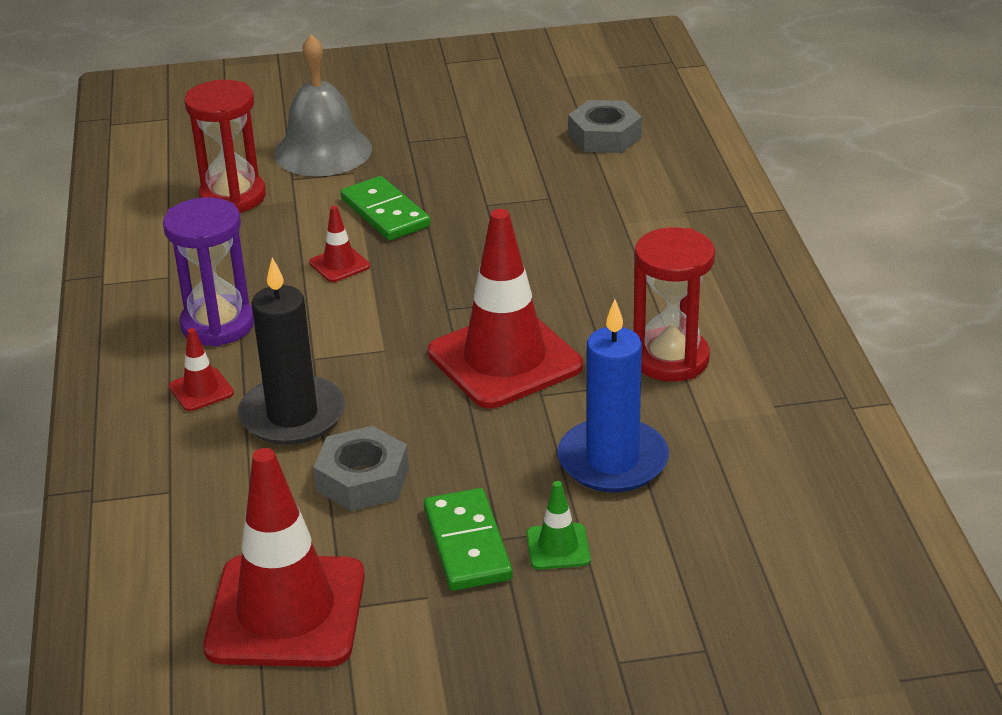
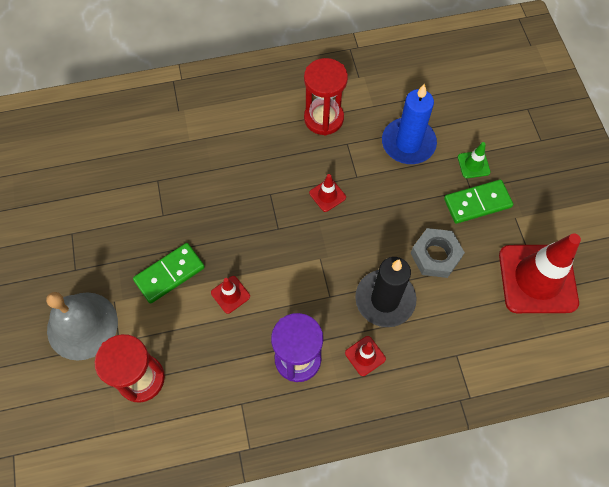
camera: 95 degrees left, 30 degrees up
red traffic cone [428,209,583,408] -> red traffic cone [309,174,346,212], size x0.43
grey nut [568,100,642,153] -> none

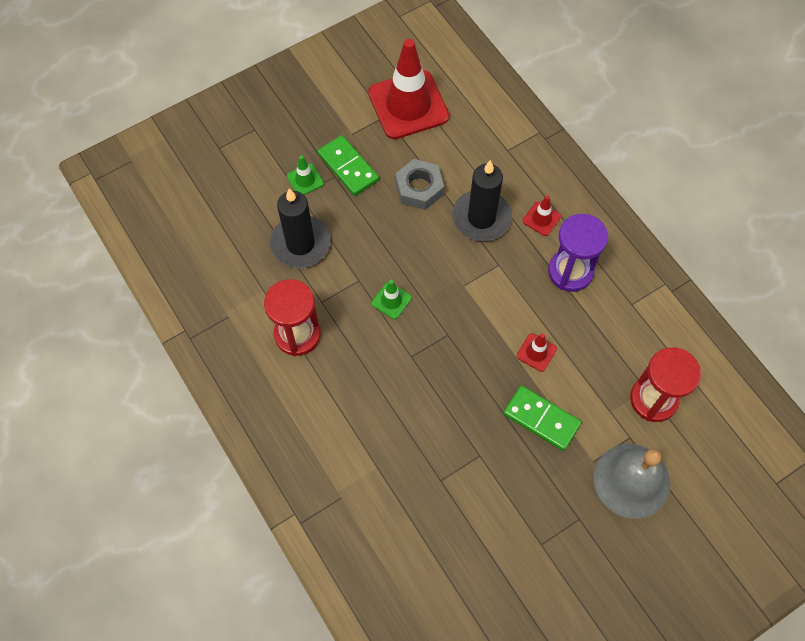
camera: 110 degrees left, 0 degrees up
red traffic cone [309,174,346,212] -> green traffic cone [372,280,412,319]
blue candle [382,84,437,164] -> black candle [270,188,330,268]

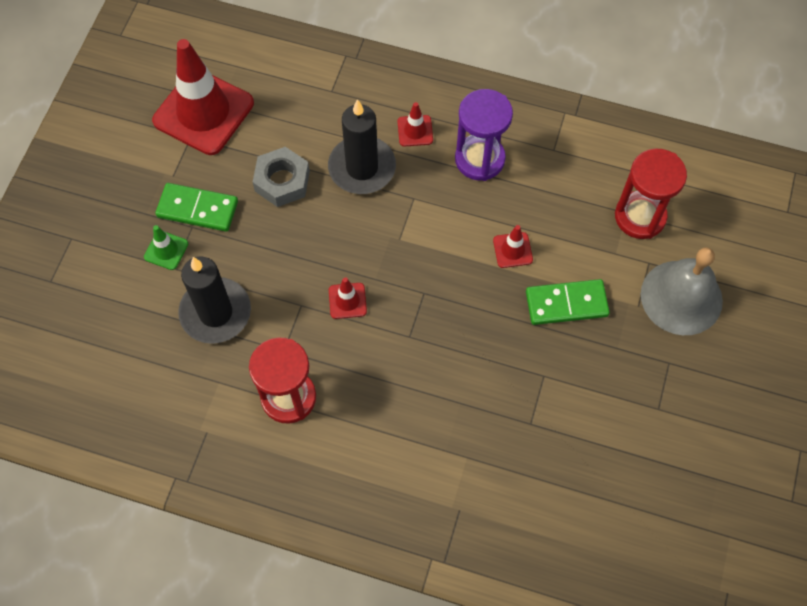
camera: 40 degrees left, 0 degrees up
green traffic cone [372,280,412,319] -> red traffic cone [329,277,367,319]

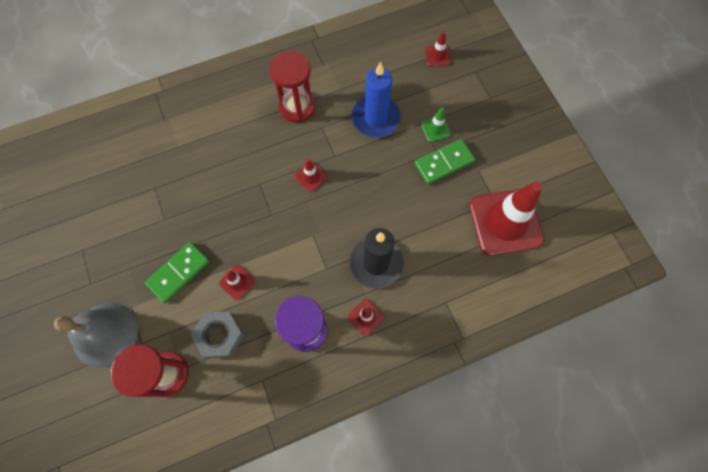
camera: 140 degrees right, 5 degrees up
black candle [178,257,251,344] -> blue candle [351,62,401,138]
grey nut [253,147,310,207] -> grey nut moved to [191,311,244,358]
none -> red traffic cone [425,31,451,67]

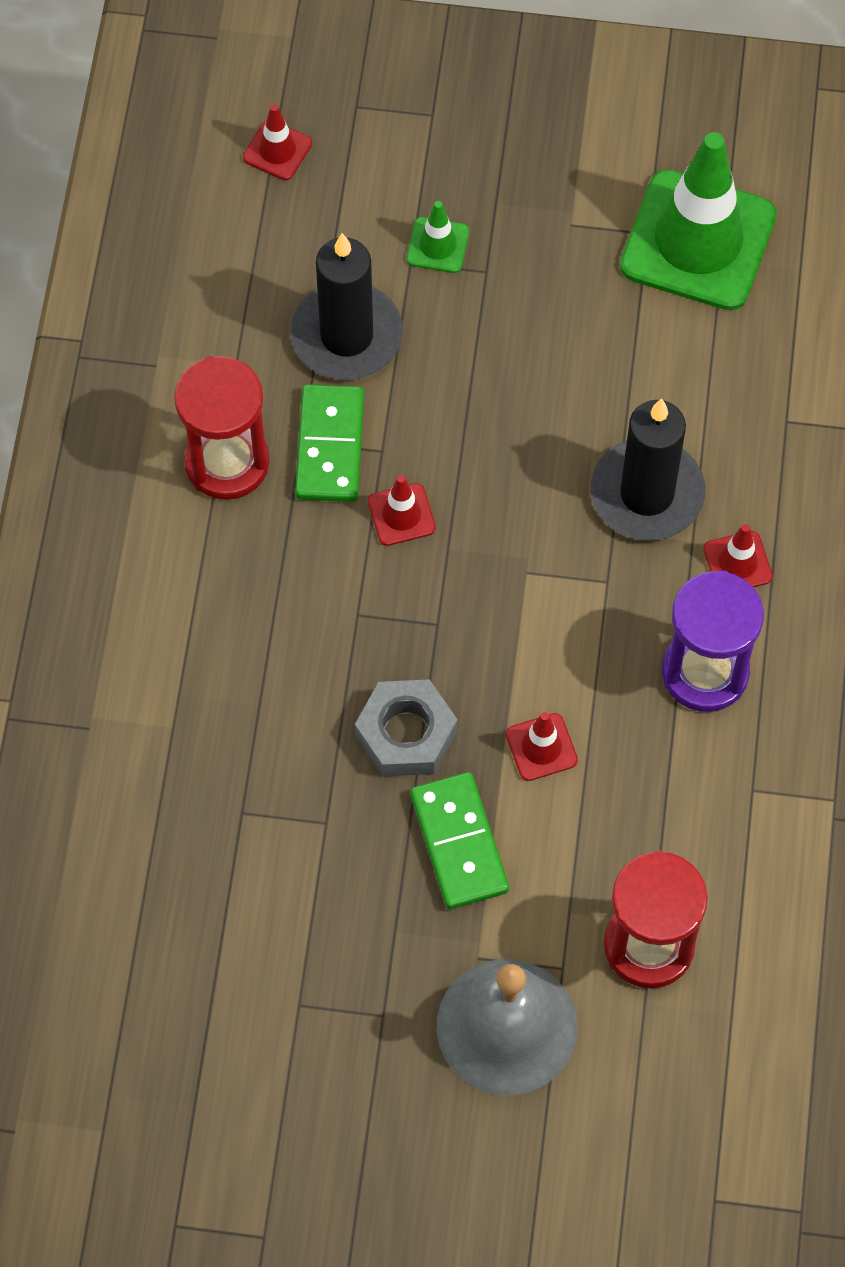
camera: 60 degrees left, 5 degrees down
grey nut [191,311,244,358] -> grey nut moved to [355,679,458,776]
blue candle [351,62,401,138] -> black candle [290,233,403,380]
green domino [414,139,475,184] -> green domino moved to [295,384,364,502]
red traffic cone [469,181,544,256] -> green traffic cone [620,132,777,310]

